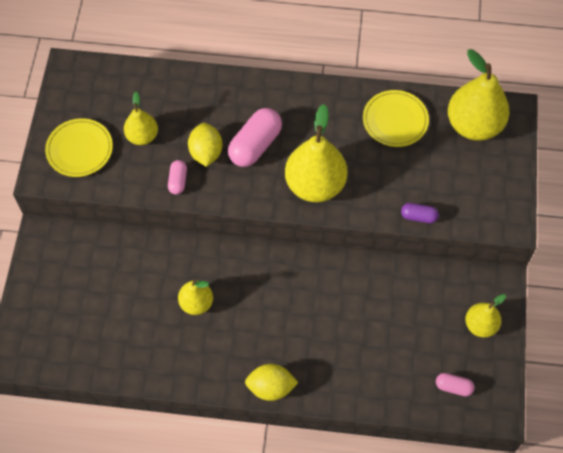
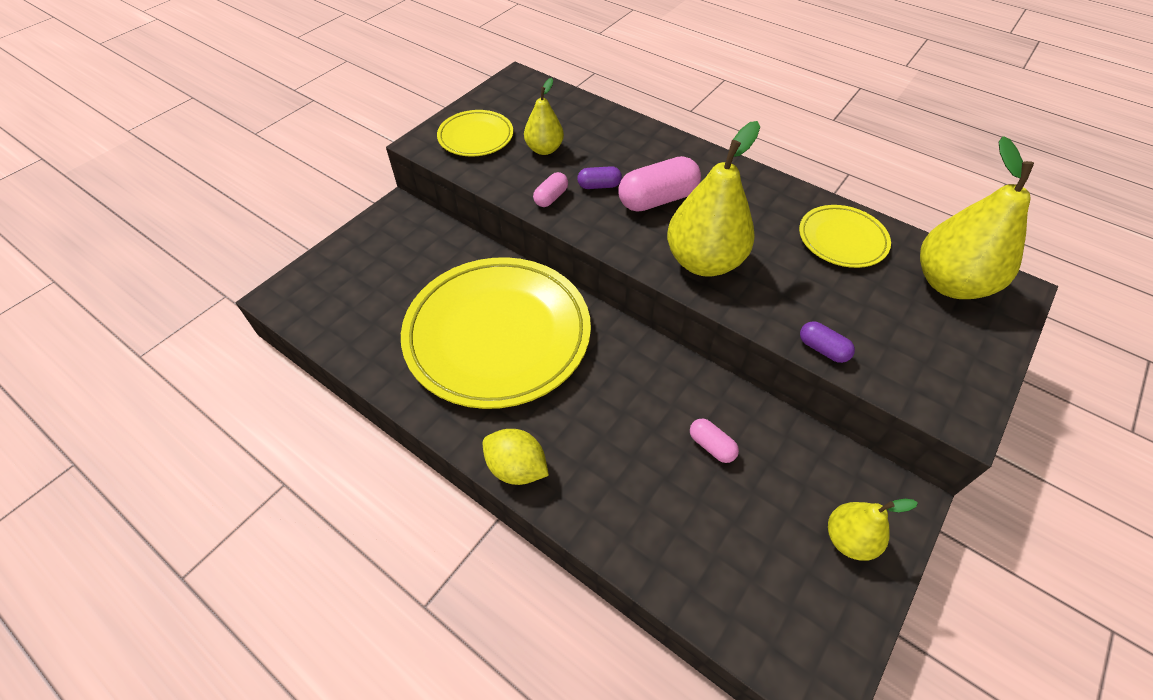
camera: 30 degrees right, 10 degrees down
yellow pear [178,280,213,315] -> yellow plate [401,257,591,409]
yellow lemon [188,123,222,167] -> purple capsule [577,166,622,189]
pink capsule [436,373,474,396] -> pink capsule moved to [690,418,739,463]

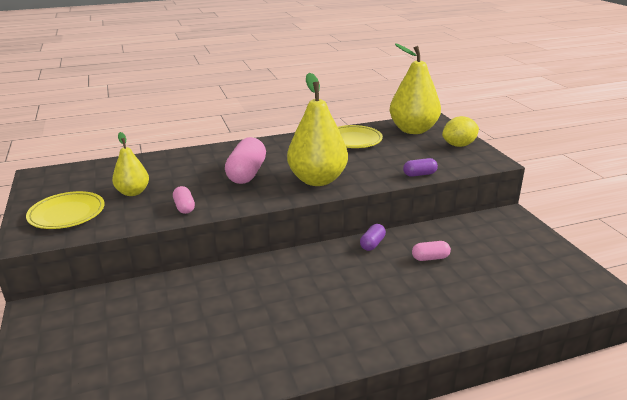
camera: 55 degrees left, 25 degrees down
yellow plate [401,257,591,409] -> none
yellow lemon [483,429,549,485] -> yellow lemon moved to [442,116,479,147]
purple capsule [577,166,622,189] -> purple capsule moved to [360,224,386,251]
yellow pear [828,499,918,561] -> none

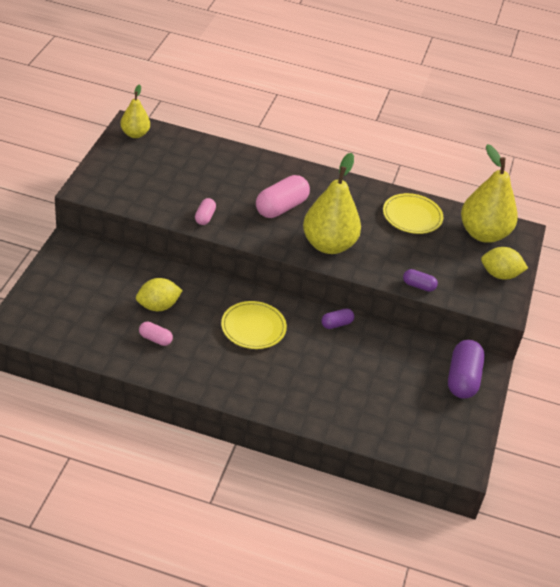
camera: 30 degrees right, 15 degrees up
yellow plate [26,191,105,229] -> yellow plate moved to [221,301,287,349]
yellow pear [112,132,149,196] -> yellow pear moved to [120,84,150,138]
pink capsule [412,241,451,261] -> pink capsule moved to [139,322,173,346]
none -> yellow lemon [136,278,183,311]
none -> purple capsule [448,340,485,399]

